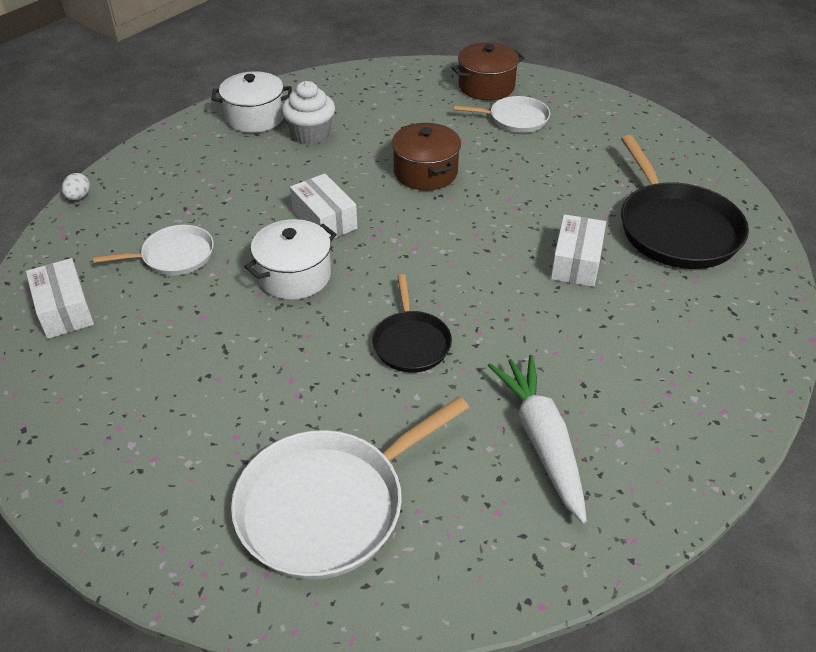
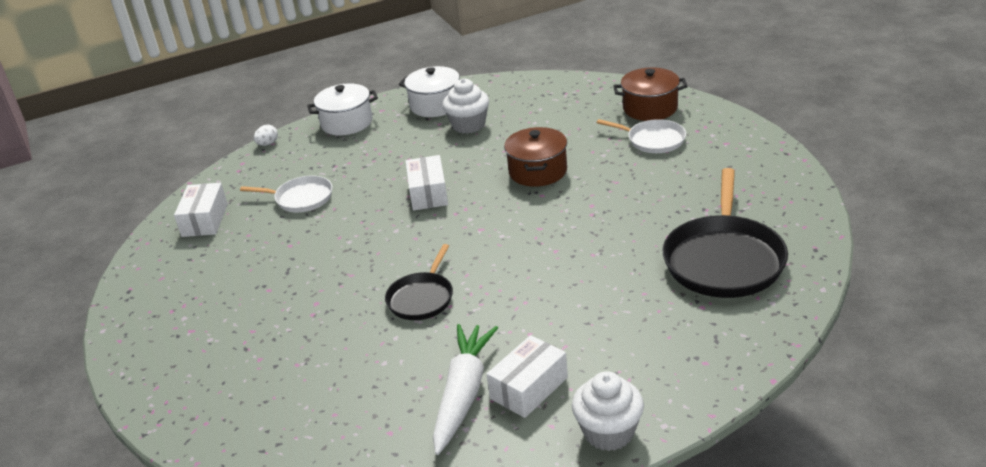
camera: 30 degrees right, 10 degrees down
white pan [231,396,469,580] -> none
white pot [244,219,337,300] -> white pot moved to [307,84,378,135]
white box [551,214,606,287] -> white box moved to [487,335,568,418]
none -> white cupcake [572,371,644,451]

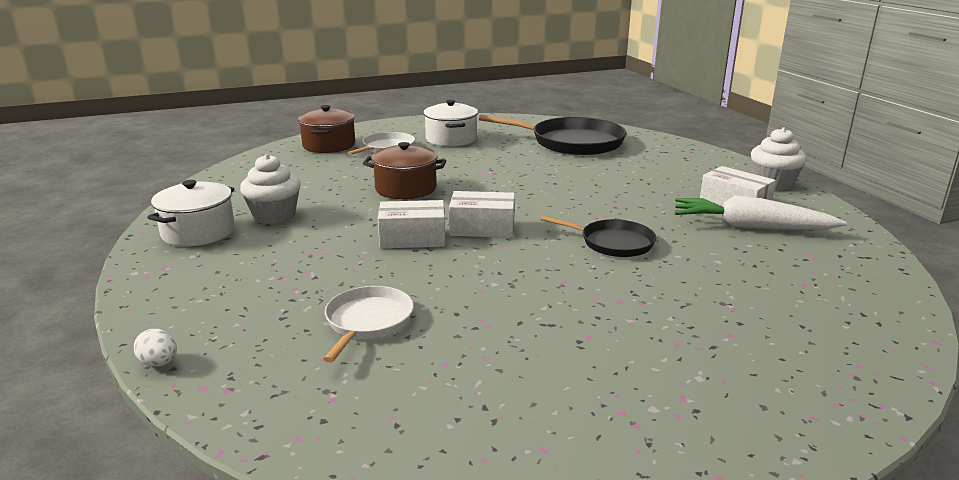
camera: 90 degrees left, 10 degrees down
white box [174,182,228,237] -> white box moved to [449,191,515,238]
white pot [307,84,378,135] -> white pot moved to [423,100,478,147]

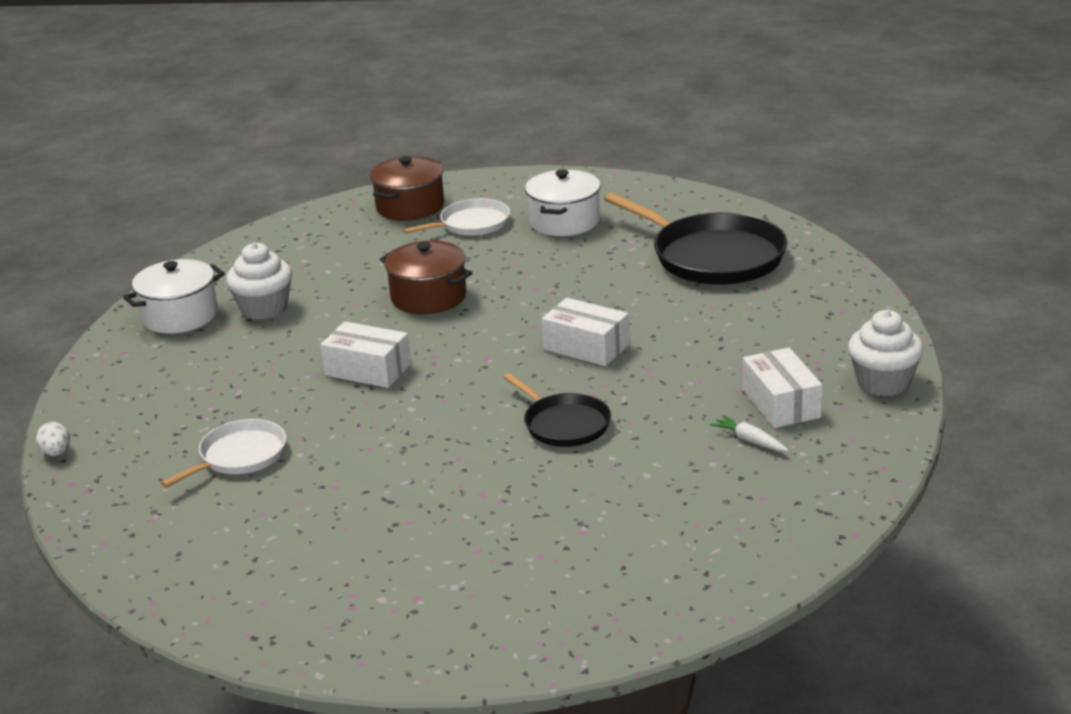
camera: 30 degrees right, 5 degrees up
white box [449,191,515,238] -> white box moved to [542,298,630,366]
white carrot [675,195,847,230] -> white carrot [710,415,789,452], size x0.43

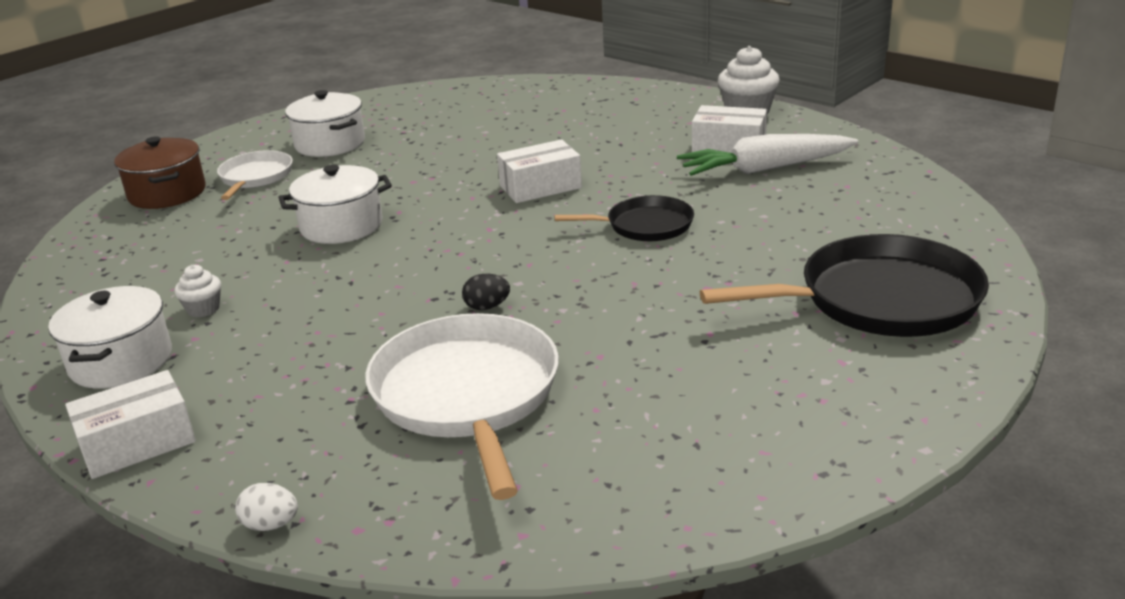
camera: 55 degrees left, 0 degrees up
white pan [161,419,287,488] -> white pan [365,313,559,500], size x1.78
white cupcake [226,242,292,320] -> white cupcake [174,265,221,317], size x0.56
white box [320,321,411,388] -> white box moved to [65,370,196,479]
brown pot [380,241,472,314] -> white pot [278,165,392,244]
black pan [604,193,787,285] -> black pan moved to [700,234,989,337]
white carrot [710,415,789,452] -> white carrot [677,134,858,176], size x2.33
none -> black egg [462,274,510,310]

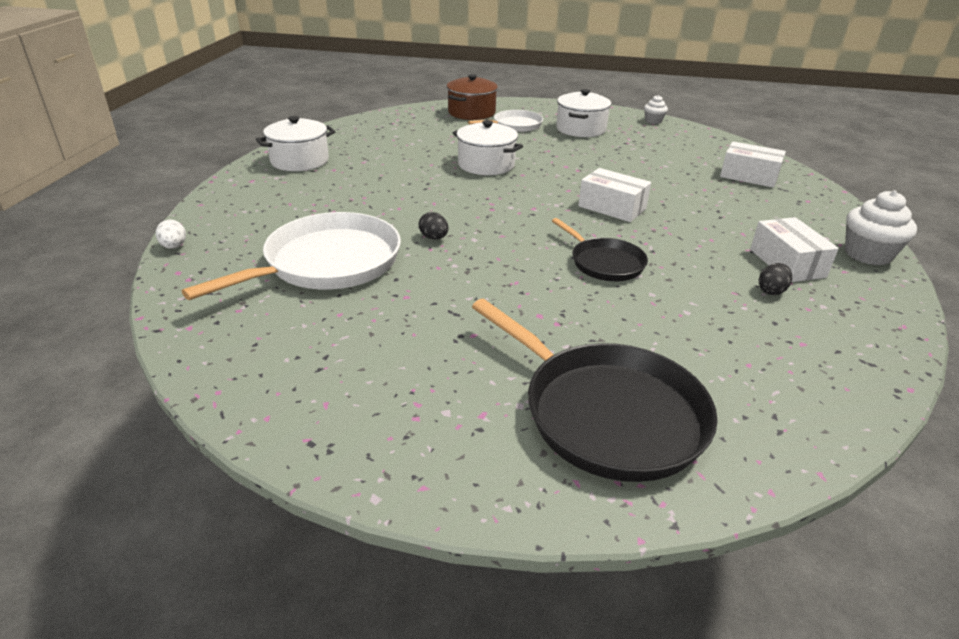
camera: 55 degrees right, 5 degrees up
white box [65,370,196,479] -> white box moved to [720,141,786,188]
white cupcake [174,265,221,317] -> white cupcake moved to [644,95,668,124]
white carrot [677,134,858,176] -> black egg [759,263,792,295]

